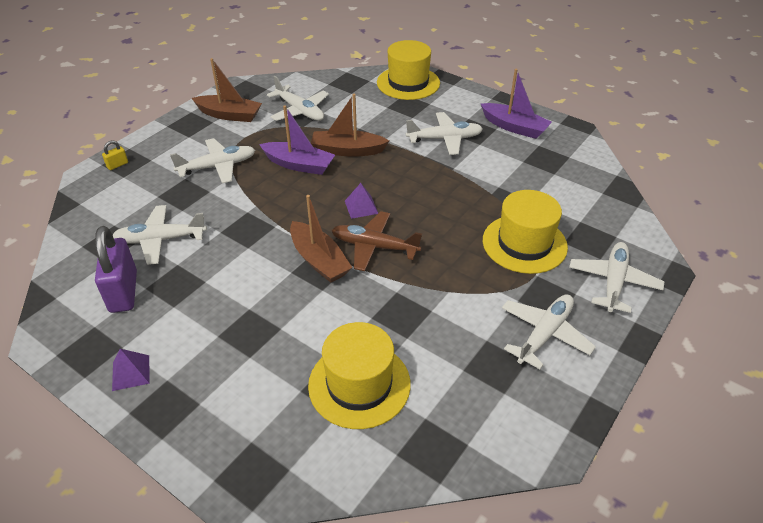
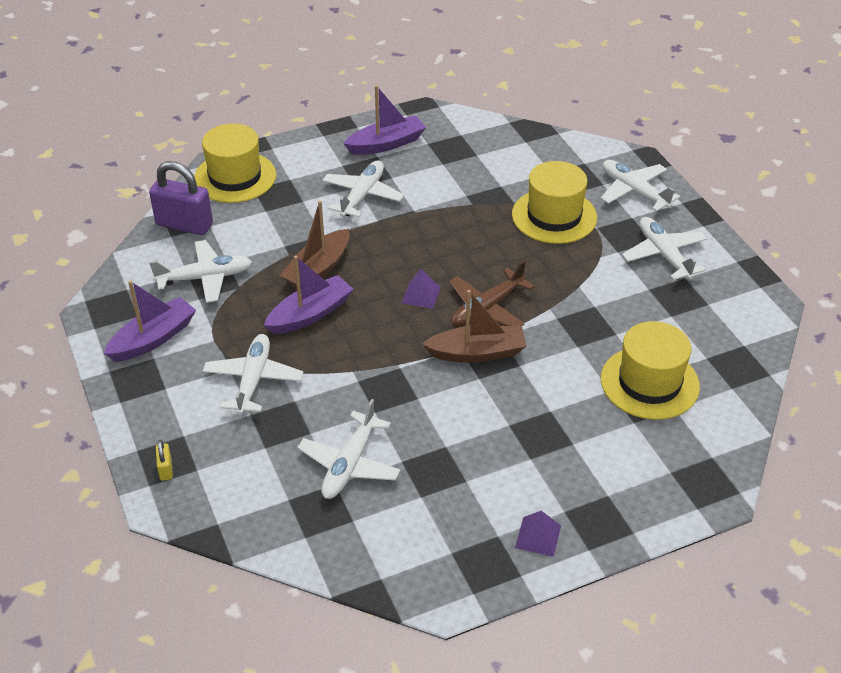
camera: 60 degrees left, 0 degrees up
purple padlock [95,226,137,313] -> purple padlock moved to [149,161,213,235]
brown boat [192,58,262,122] -> purple boat [104,280,196,362]

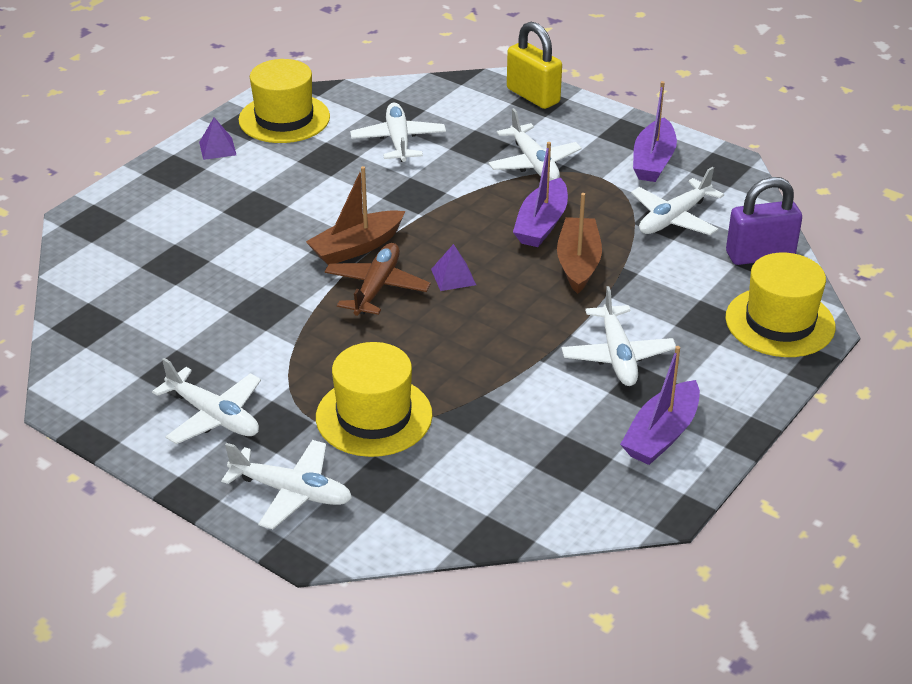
camera: 150 degrees right, 5 degrees down
yellow padlock [156,439,173,481] -> yellow padlock [507,22,562,109], size x2.32
yellow hat [601,321,700,420] -> yellow hat moved to [239,59,330,143]

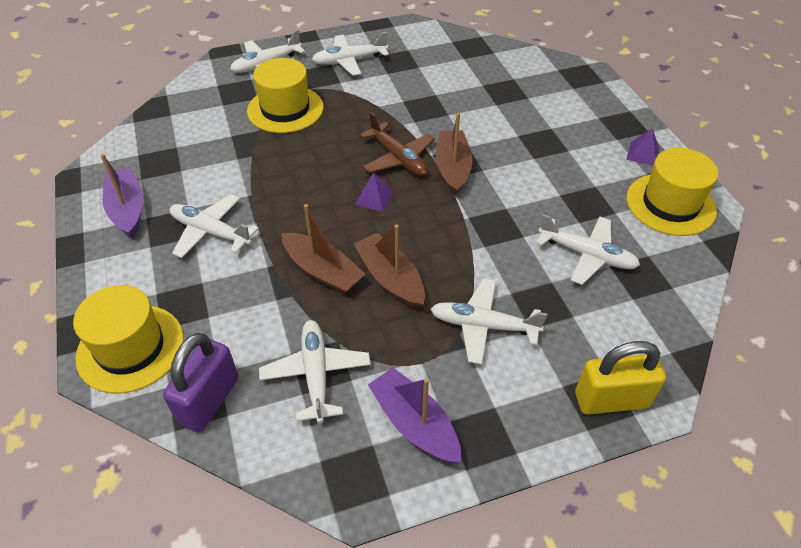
camera: 125 degrees right, 10 degrees up
purple boat [513,142,568,247] -> brown boat [354,225,425,309]

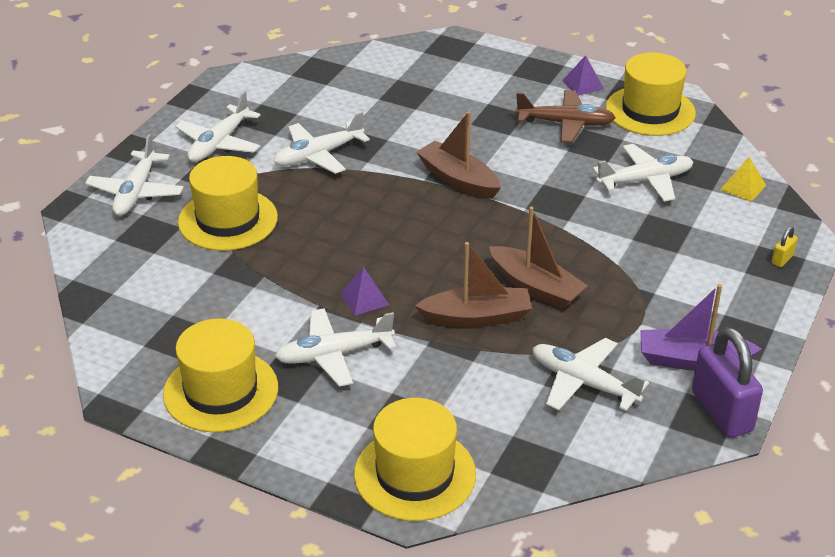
camera: 45 degrees left, 10 degrees down
purple boat [100,154,143,238] -> yellow hat [163,318,278,432]
purple padlock [163,333,238,432] -> purple padlock moved to [692,327,763,438]
brown boat [354,225,425,309] -> brown boat turned 150 degrees counterclockwise [489,207,588,309]
purple pyramid [355,172,394,212] -> purple pyramid moved to [340,267,389,315]
brown plane [360,112,435,176] -> brown plane moved to [515,90,616,143]
white plane [431,278,547,365] -> white plane moved to [273,112,370,174]
yellow padlock [575,341,666,415] -> yellow padlock [772,226,798,267], size x0.43
none -> yellow pyramid [720,157,766,202]

